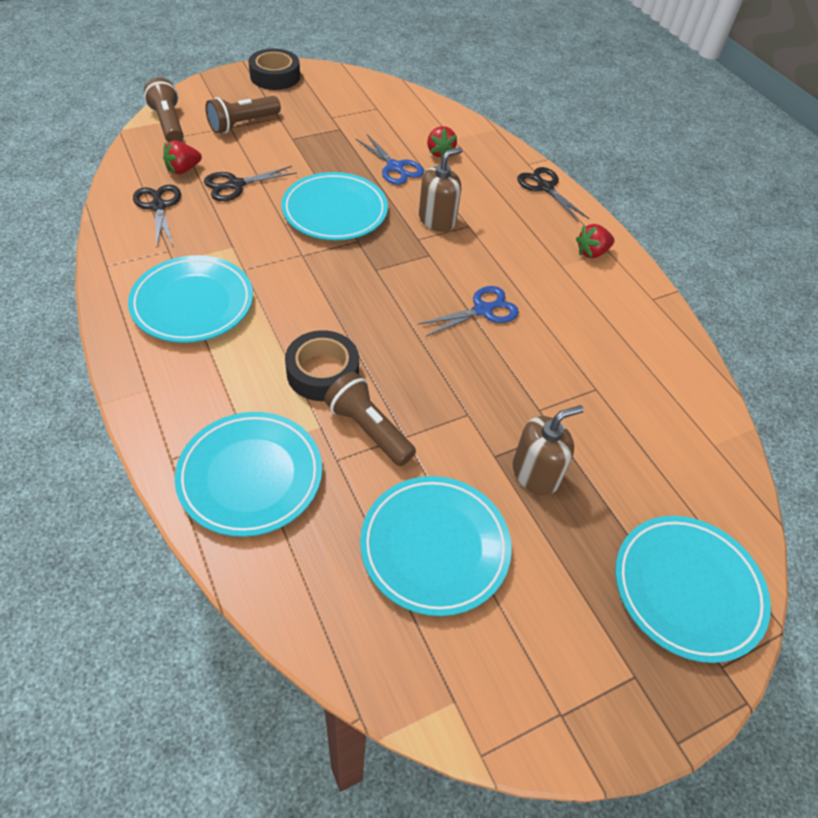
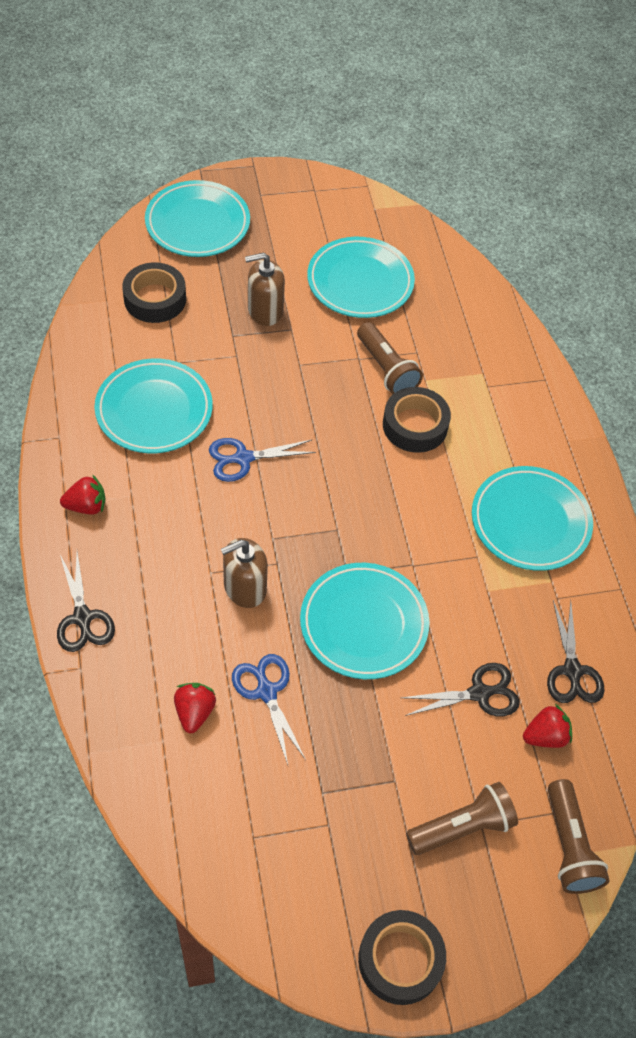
camera: 165 degrees left, 5 degrees up
turquoise plate [175,412,322,537] -> turquoise plate moved to [94,359,213,453]
none -> black tape [122,262,186,323]

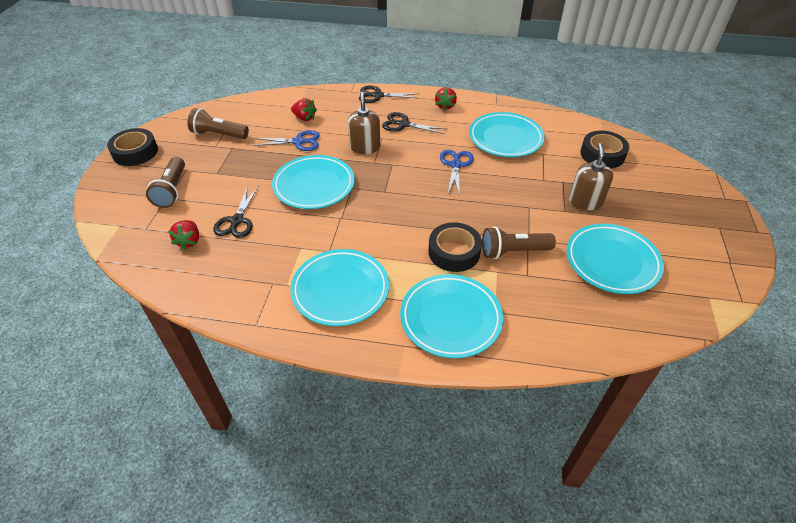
camera: 115 degrees right, 10 degrees down
turquoise plate [145,180,250,257] -> turquoise plate moved to [400,274,503,358]
black scissors [547,600,605,703] -> black scissors moved to [382,112,446,134]
brown flashlight [548,779,610,894] -> brown flashlight moved to [188,108,249,139]

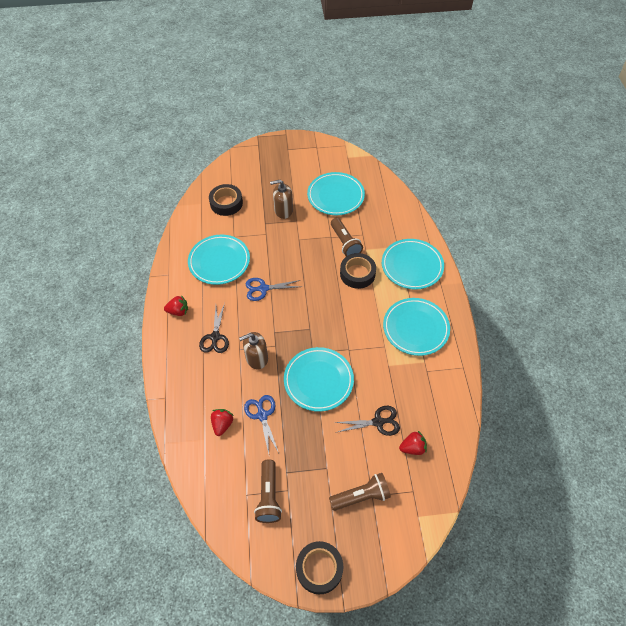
camera: 105 degrees left, 10 degrees up
black scissors [359,86,419,103] -> none

